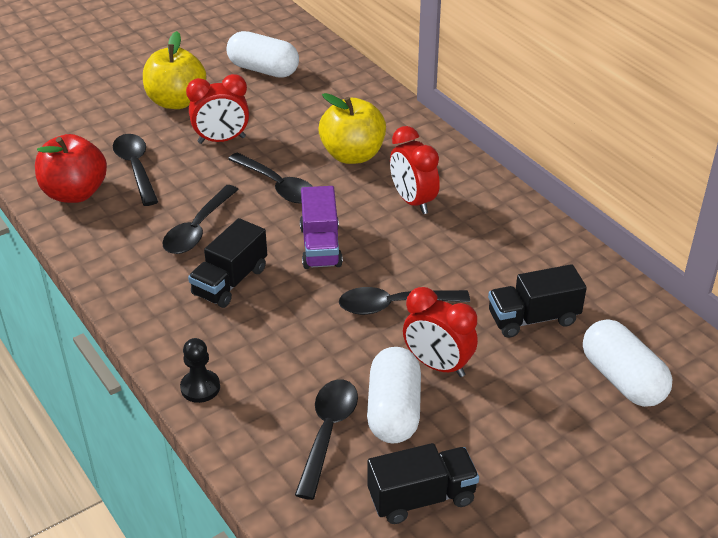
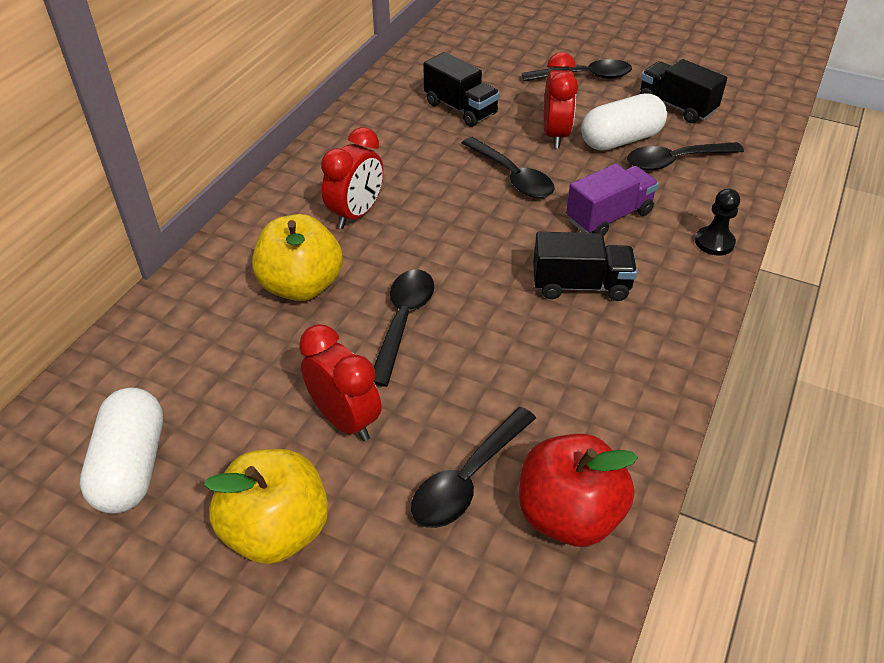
camera: 120 degrees left, 5 degrees up
black spoon [162,185,239,254] -> black spoon moved to [522,59,632,81]
purple truck [300,186,343,269] -> purple truck moved to [566,164,659,235]
white capsule [583,320,672,407] -> none

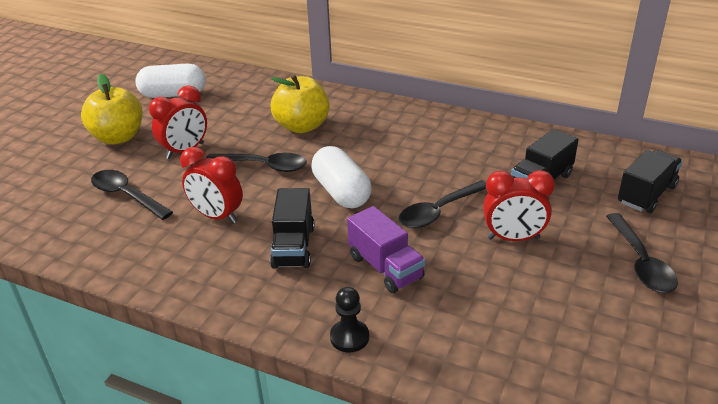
camera: 90 degrees right, 10 degrees down
red clock [321,127,383,229] -> red clock moved to [180,147,243,224]
red apple [519,434,638,547] -> none
white capsule [581,94,667,151] -> white capsule moved to [311,146,371,208]
black spoon [627,142,744,170] -> none
black truck [640,59,727,123] -> black truck moved to [618,150,683,213]

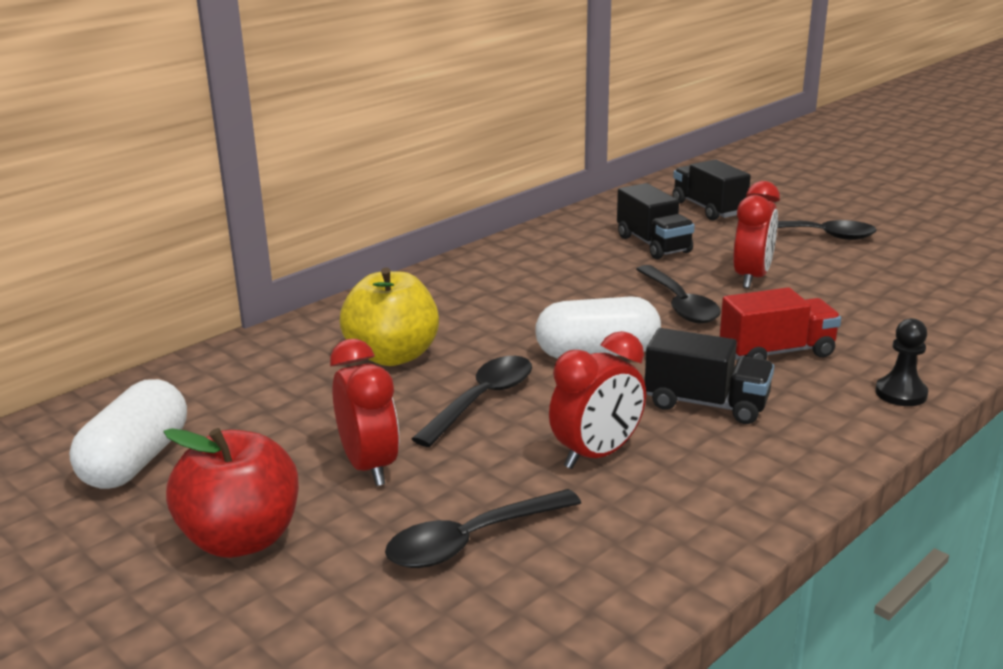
camera: 70 degrees left, 10 degrees down
yellow apple [81,74,143,145] -> red apple [164,428,299,558]
purple truck [347,206,425,293] -> red truck [720,287,841,360]

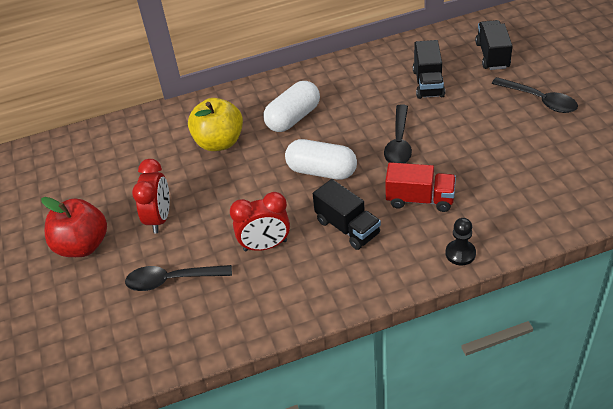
camera: 30 degrees right, 20 degrees up
white capsule [69,379,187,489] -> white capsule moved to [264,81,320,132]
black spoon [412,356,532,447] -> none
red clock [733,181,780,289] -> none

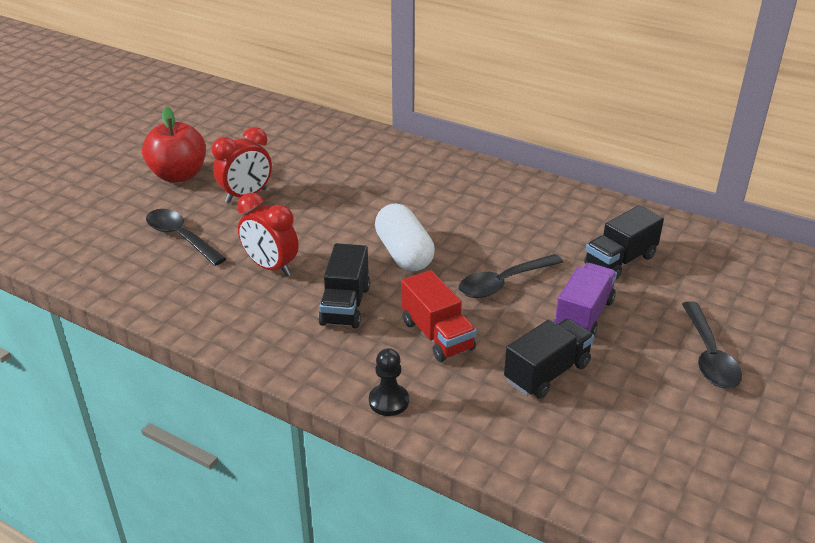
camera: 45 degrees right, 10 degrees down
yellow apple [188,98,243,151] -> none
white capsule [264,81,320,132] -> none
black truck [475,20,513,70] -> black truck moved to [504,319,594,399]
none -> purple truck [554,263,617,335]

